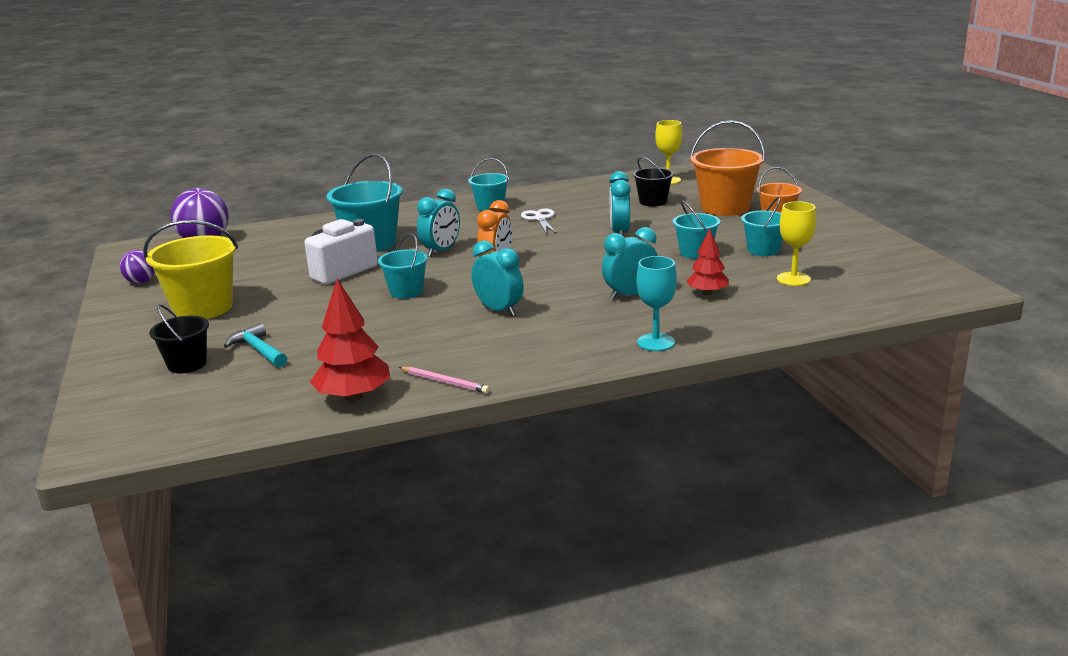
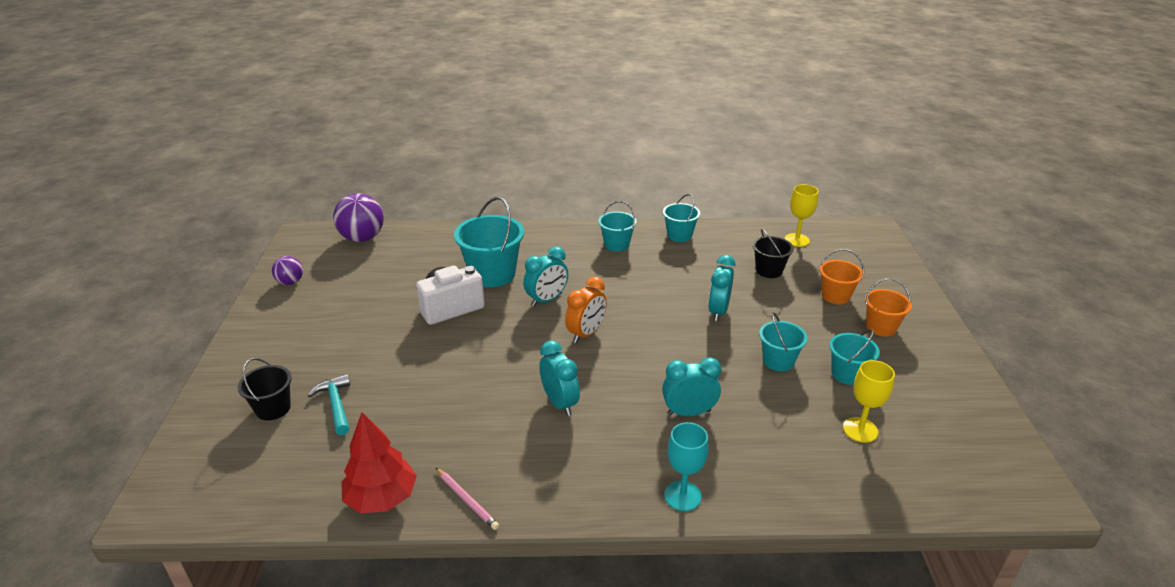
camera: 15 degrees right, 10 degrees up
yellow bucket [143,220,238,319] -> none
turquoise bucket [378,233,428,299] -> turquoise bucket moved to [663,194,700,242]
white scissors [521,209,557,234] -> none
red tree [686,229,729,295] -> none
orange bucket [690,120,765,216] -> orange bucket [820,249,864,304], size x0.59

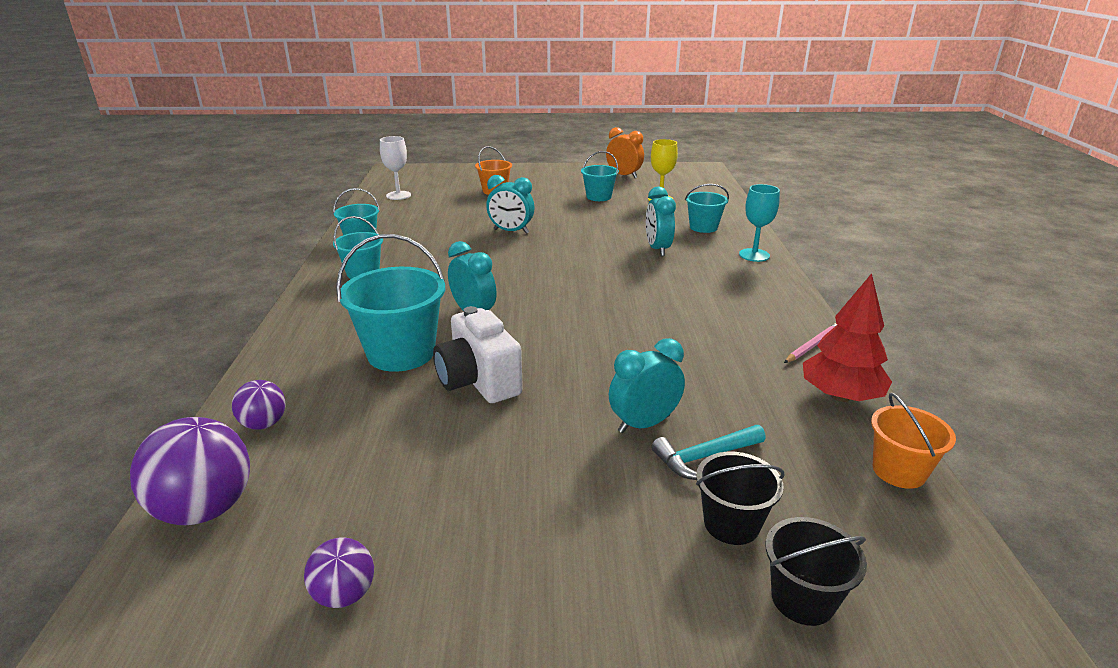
camera: 90 degrees left, 5 degrees down
turquoise clock [540,340,580,416] -> turquoise clock moved to [609,338,685,433]
orange clock [565,277,607,343] -> orange clock moved to [606,127,644,178]
black bucket [753,229,794,278] -> black bucket moved to [765,517,867,626]
turquoise bucket [759,313,808,371] -> turquoise bucket moved to [685,184,729,233]
yellow goblet [785,184,819,247] -> white goblet [380,136,411,200]
orange bucket [865,278,912,337] -> orange bucket moved to [871,393,956,489]
none -> purple ball [232,380,286,430]

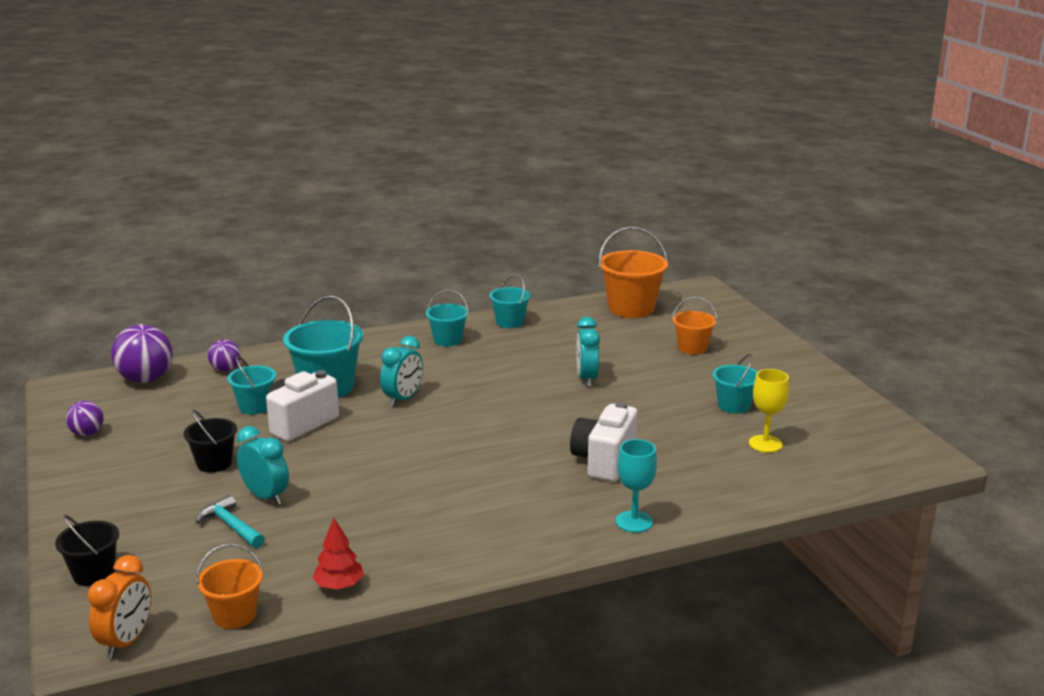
camera: 70 degrees right, 5 degrees down
white goblet [380,136,411,200] -> orange bucket [599,227,668,318]
orange clock [606,127,644,178] -> orange clock moved to [88,555,151,658]
turquoise clock [646,187,676,256] -> white camera [570,402,638,482]
turquoise bucket [685,184,729,233] -> turquoise bucket moved to [228,356,276,414]
black bucket [696,452,785,545] -> black bucket moved to [183,409,237,472]
pink pencil [784,323,837,363] -> none
red tree [803,273,892,402] -> red tree [313,518,364,589], size x0.64

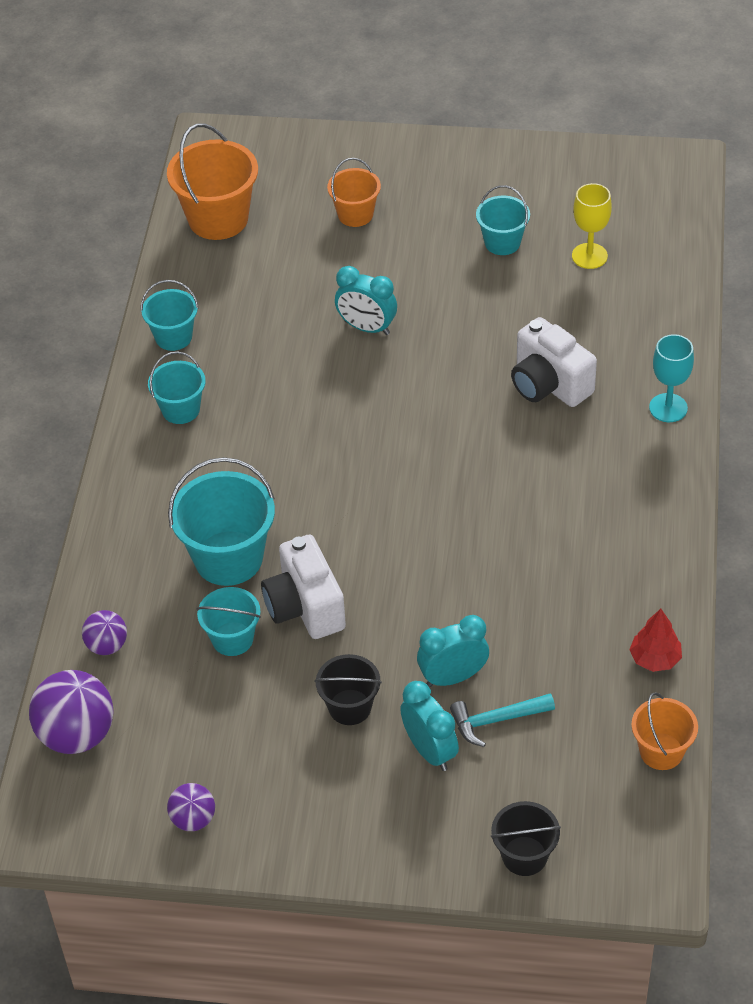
camera: 60 degrees left, 25 degrees up
orange clock [88,555,151,658] -> none
turquoise clock [380,336,423,407] -> turquoise clock moved to [400,681,459,771]

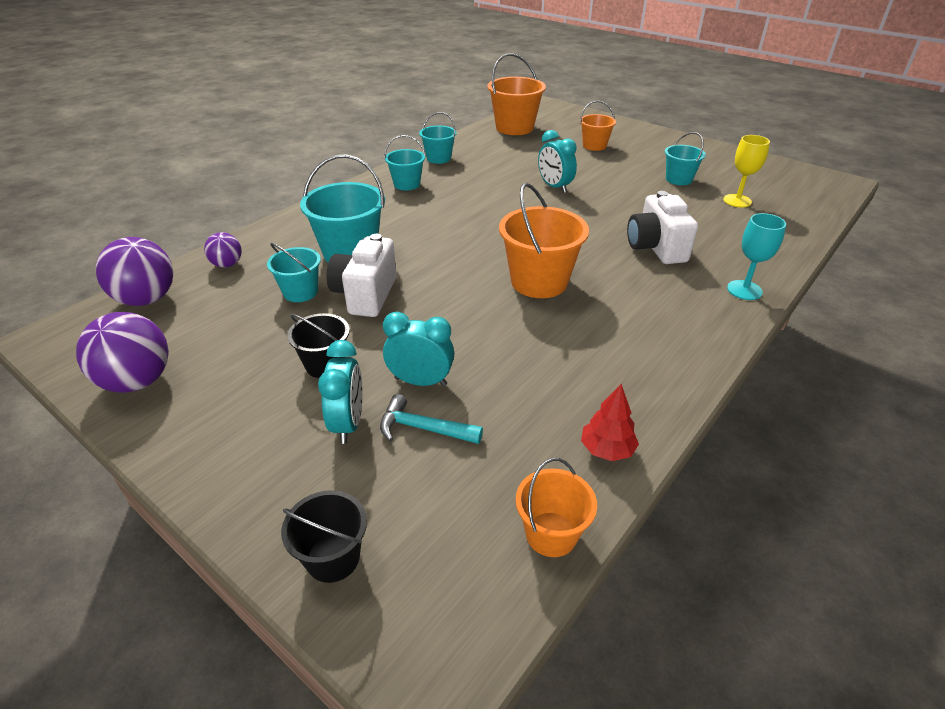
camera: 30 degrees right, 10 degrees down
purple ball [167,783,215,831] -> purple ball [76,312,169,393], size x1.79
none -> orange bucket [499,183,589,298]

